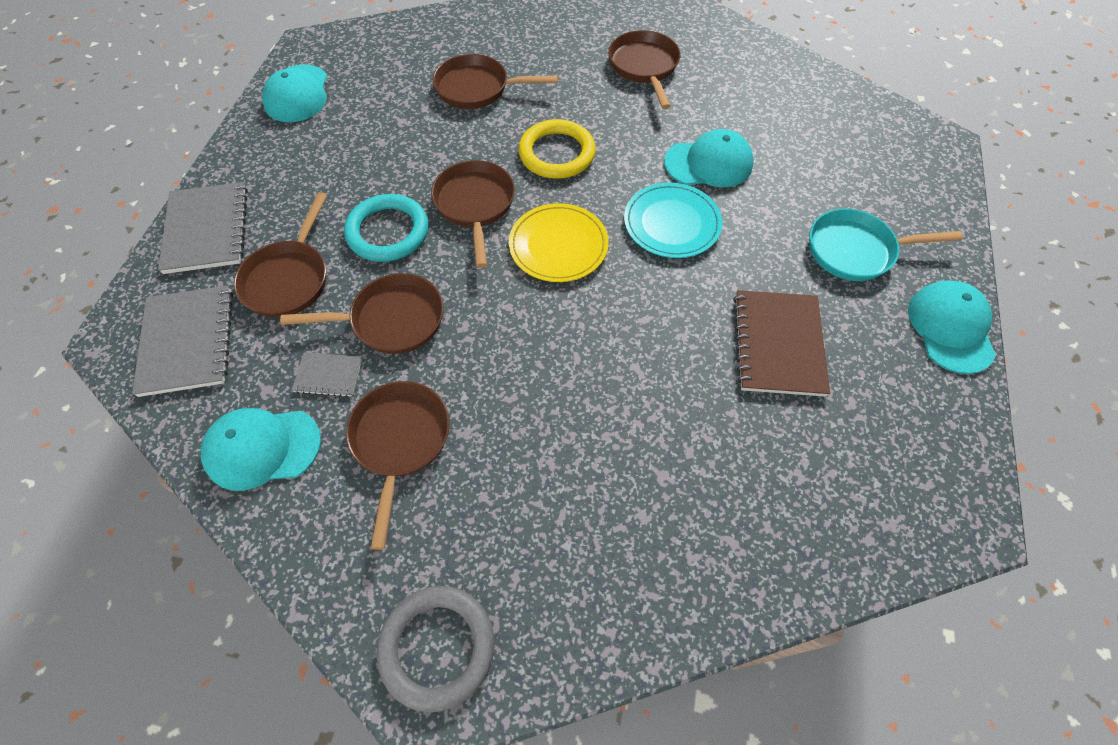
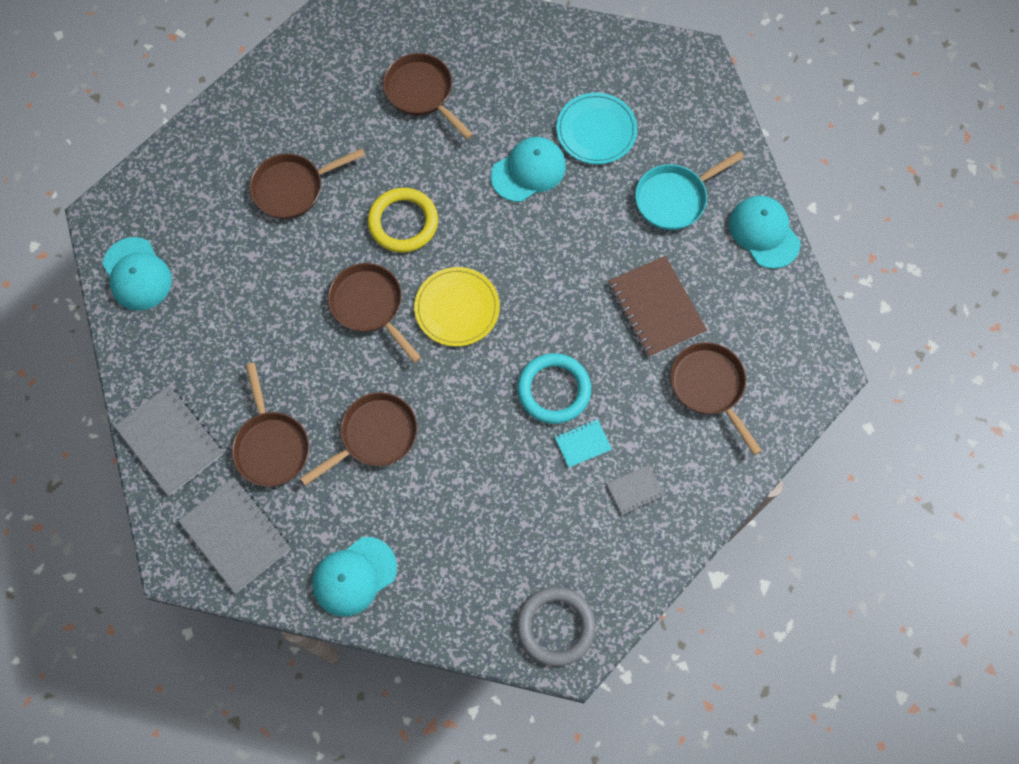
camera: 30 degrees left, 10 degrees up
grey notebook [292,352,362,397] -> grey notebook moved to [606,465,665,515]
turquoise ring [344,194,428,262] -> turquoise ring moved to [517,353,591,424]
brown pan [346,381,450,550] -> brown pan moved to [670,342,762,455]
turquoise plate [624,182,723,258] -> turquoise plate moved to [556,93,637,164]
none -> turquoise notebook [555,419,612,468]

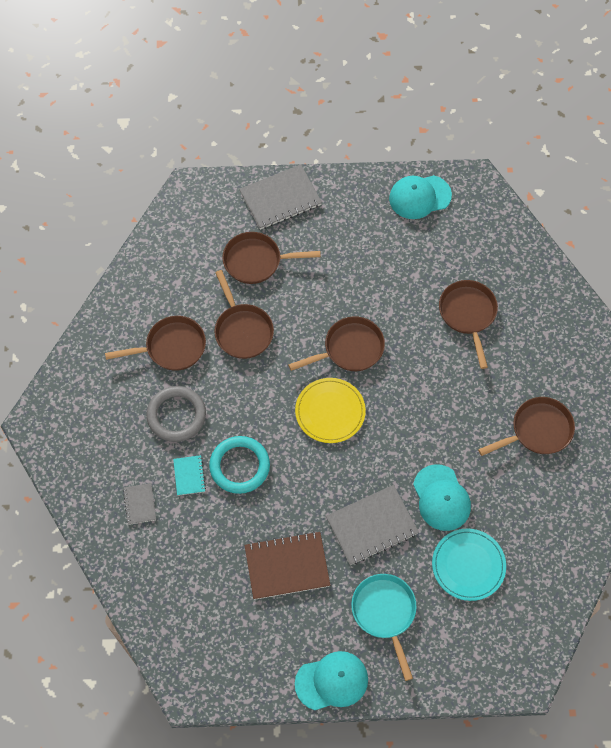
camera: 105 degrees right, 5 degrees down
grey notebook [178,477,291,593] -> grey notebook moved to [326,485,419,565]
turquoise cap [312,537,397,616] -> none
yellow ring [368,188,438,253] -> none
grey ring [517,587,596,667] -> grey ring moved to [146,386,206,442]
brown pan [670,342,762,455] -> brown pan moved to [105,316,206,371]

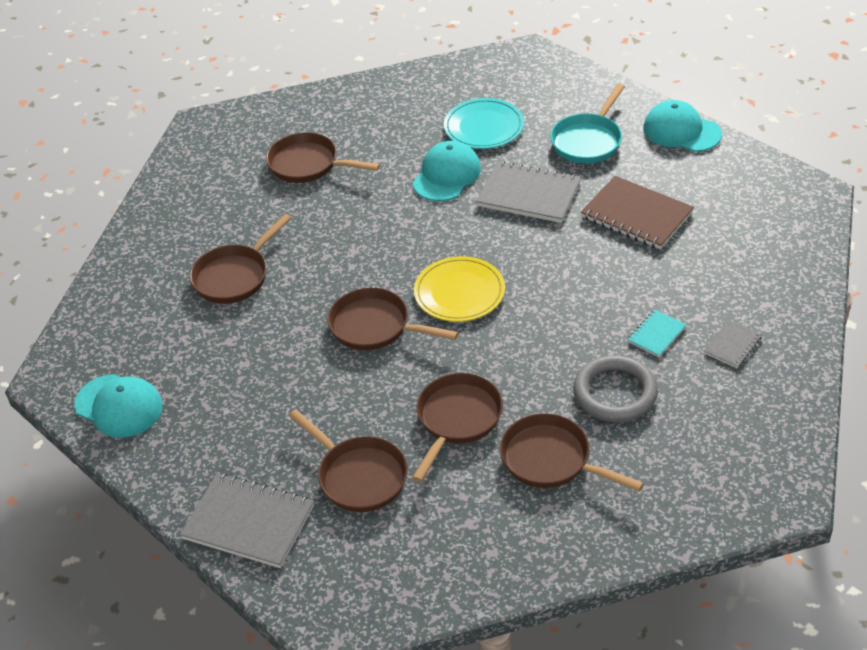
camera: 130 degrees left, 20 degrees down
turquoise ring [209,436,270,494] -> none

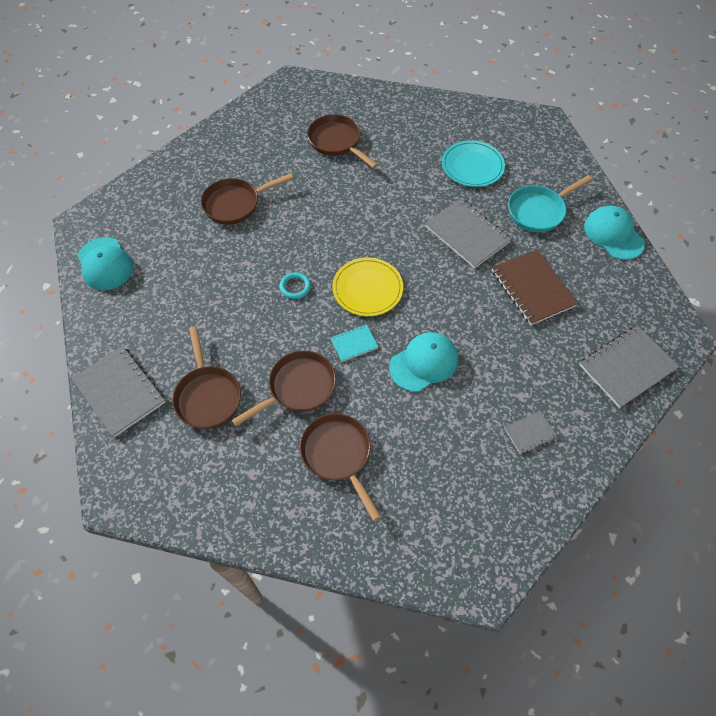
camera: 25 degrees right, 15 degrees up
brown pan [328,288,458,351] -> turquoise ring [279,272,311,299]
turquoise cap [413,141,481,201] -> turquoise cap moved to [389,332,458,392]
grey ring [573,356,658,422] -> none
turquoise notebook [627,310,687,357] -> turquoise notebook moved to [331,324,378,362]
none -> grey notebook [580,326,679,408]

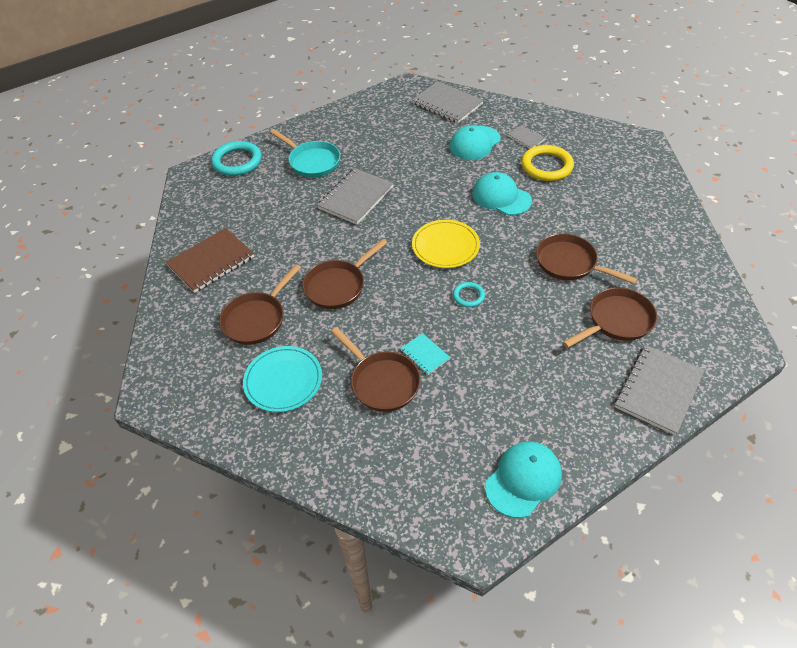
camera: 105 degrees left, 10 degrees down
brown pan [300,413,381,521] -> brown pan moved to [302,239,387,309]
turquoise notebook [331,324,378,362] -> turquoise notebook moved to [401,333,450,375]
turquoise plate [442,140,505,187] -> turquoise plate moved to [243,346,322,412]
brown notebook [492,249,578,325] -> brown notebook moved to [166,228,254,293]
turquoise cap [584,206,645,260] -> turquoise cap moved to [449,125,501,160]
none -> turquoise ring [211,141,262,176]
none -> yellow ring [521,145,574,181]

